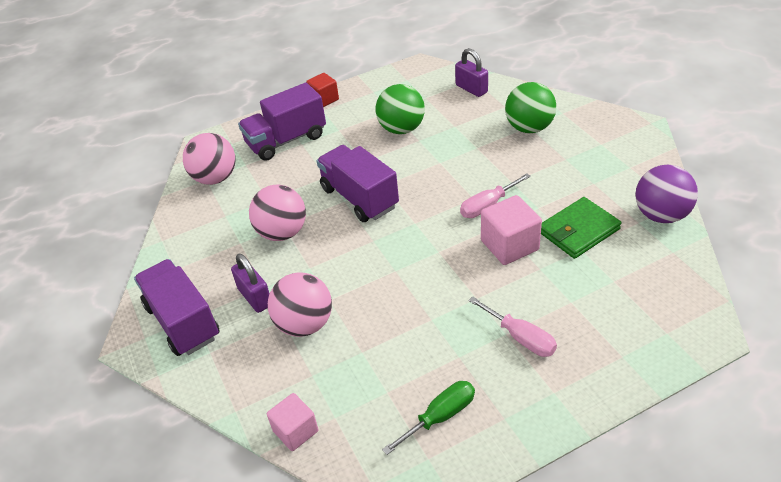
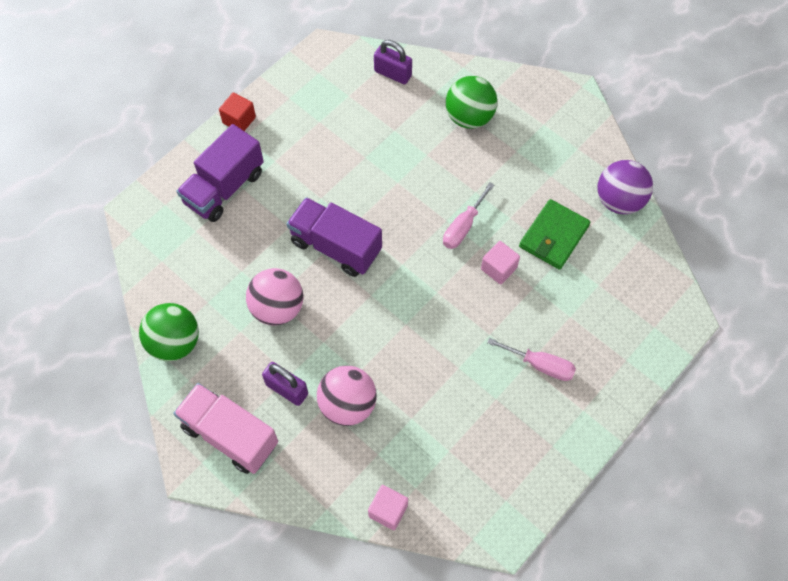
camera: 25 degrees left, 20 degrees up
purple truck [134,259,220,356] -> pink truck [174,383,278,474]
pink ball [183,133,236,185] -> none
green ball [375,84,425,134] -> green ball moved to [139,303,199,361]
green screwdriver [382,381,475,455] -> none
pink cube [481,195,542,265] -> pink cube [481,241,520,285], size x0.66

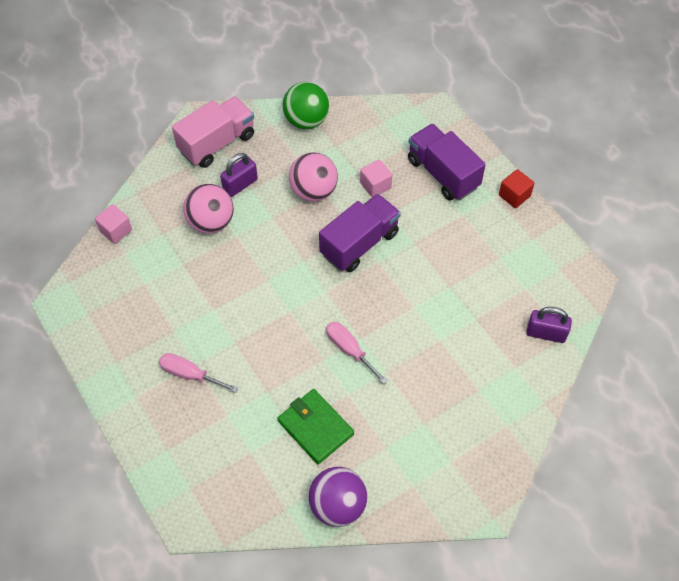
camera: 105 degrees right, 5 degrees down
purple padlock [374,40,412,84] -> purple padlock turned 60 degrees clockwise [527,307,572,343]
green ball [446,76,497,129] -> none
pink cube [481,241,520,285] -> pink cube moved to [360,159,392,197]
pink screwdriver [487,338,576,381] -> pink screwdriver turned 75 degrees clockwise [159,353,238,393]

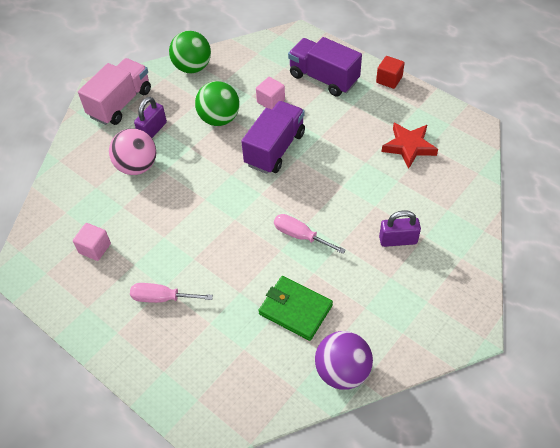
camera: 15 degrees left, 5 degrees down
pink cube [95,204,132,244] -> pink cube moved to [73,223,111,261]
pink ball [289,152,338,202] -> green ball [195,81,240,126]
purple padlock [527,307,572,343] -> purple padlock moved to [379,210,421,247]
none -> red star [381,123,438,169]

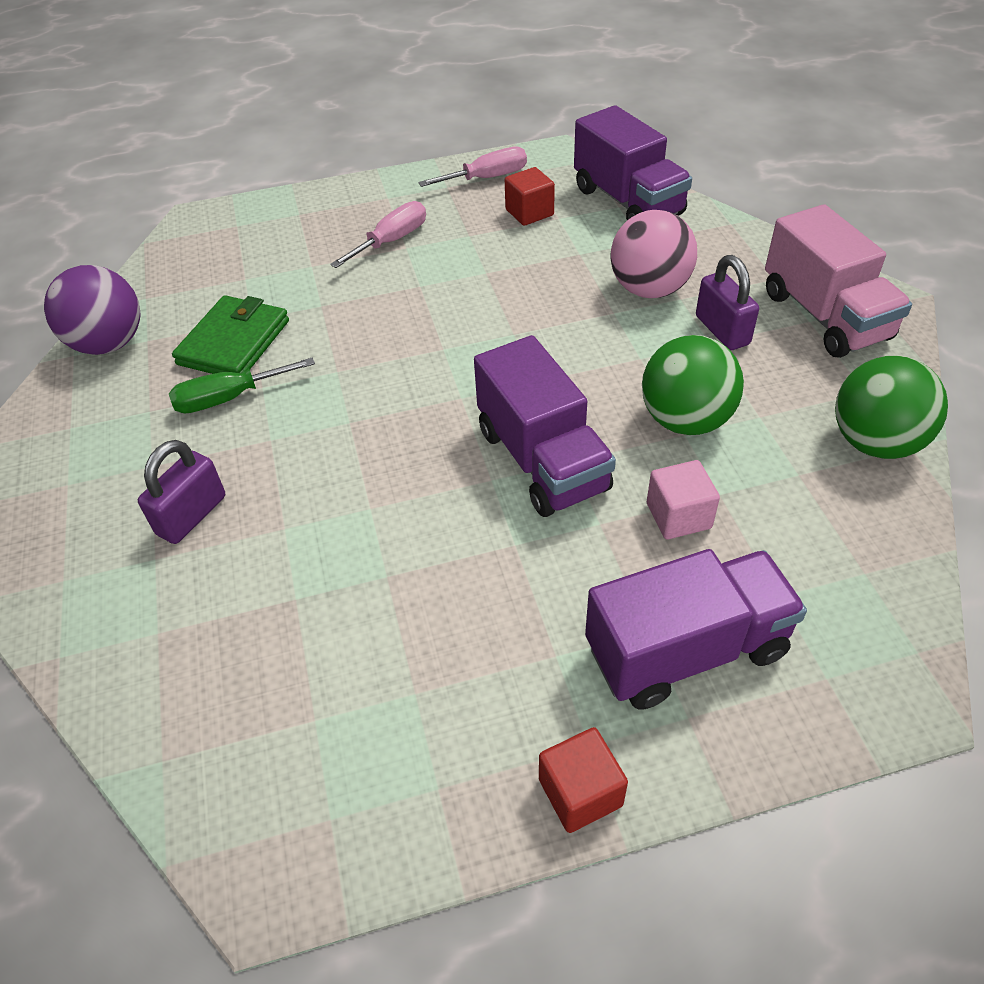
camera: 125 degrees right, 5 degrees down
pink cube [73,223,111,261] -> red cube [505,167,555,226]
green wallet [258,276,333,341] -> green wallet turned 45 degrees counterclockwise [172,295,289,374]
pink screwdriver [274,214,346,254] -> pink screwdriver moved to [418,146,527,187]
red star [381,123,438,169] -> none
none -> green screwdriver [169,358,315,413]
none -> purple truck [574,105,692,220]

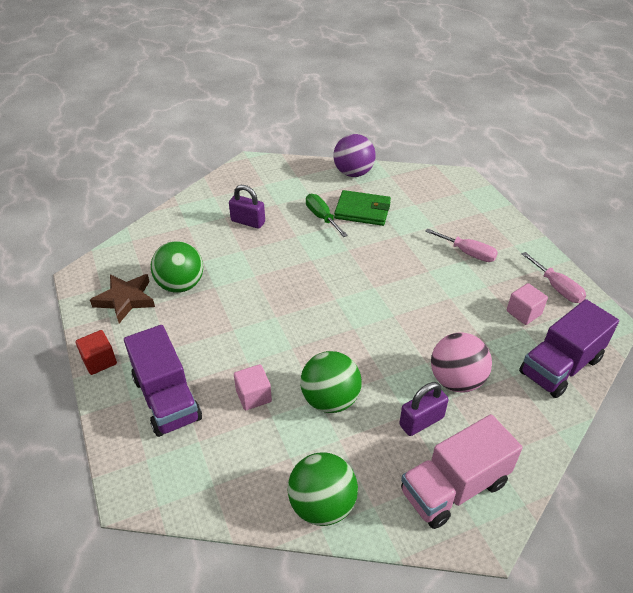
camera: 80 degrees right, 5 degrees down
purple truck [474,335,616,517] -> none
red cube [505,167,555,226] -> pink cube [507,283,548,325]
none -> brown star [90,274,155,323]
none -> green ball [151,241,203,293]

